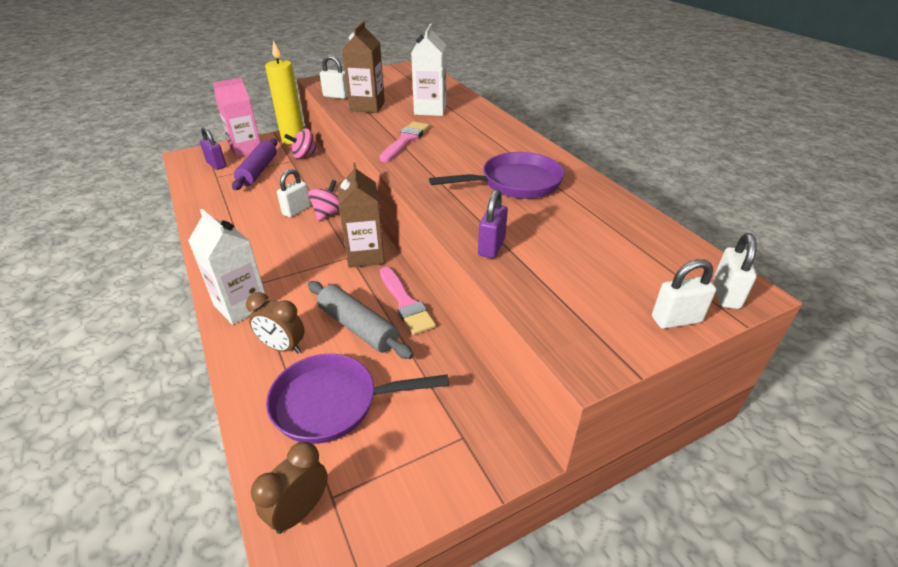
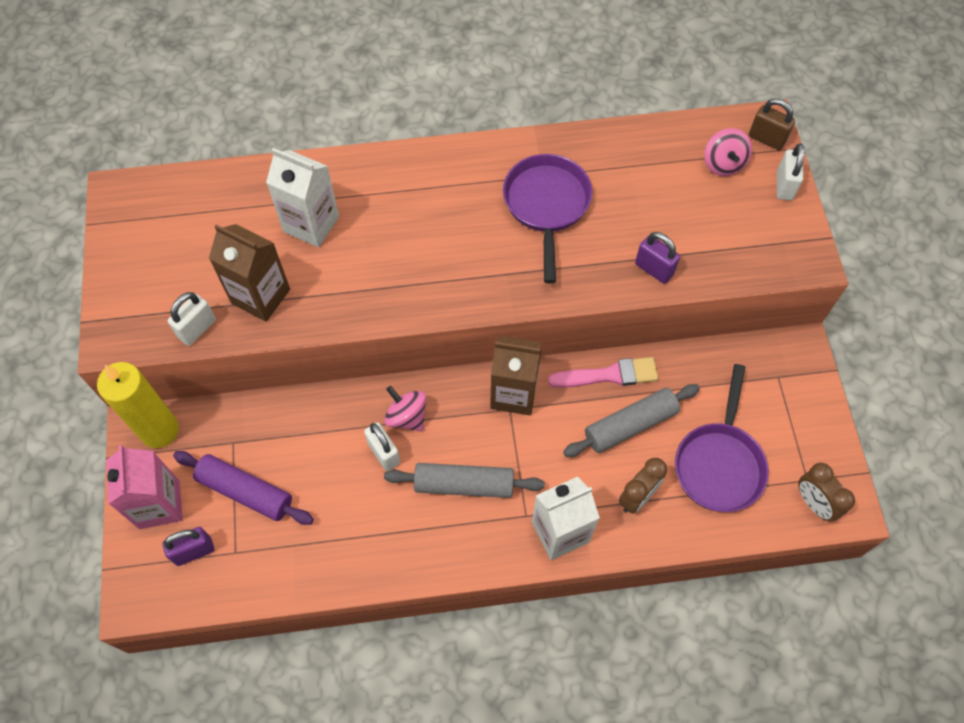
camera: 70 degrees left, 25 degrees up
pink spinning top [284,128,319,159] -> pink spinning top moved to [704,128,752,176]
pink brush [379,122,430,162] -> none
white padlock [713,233,757,309] -> brown padlock [749,99,795,150]
none -> grey rolling pin [384,463,544,498]

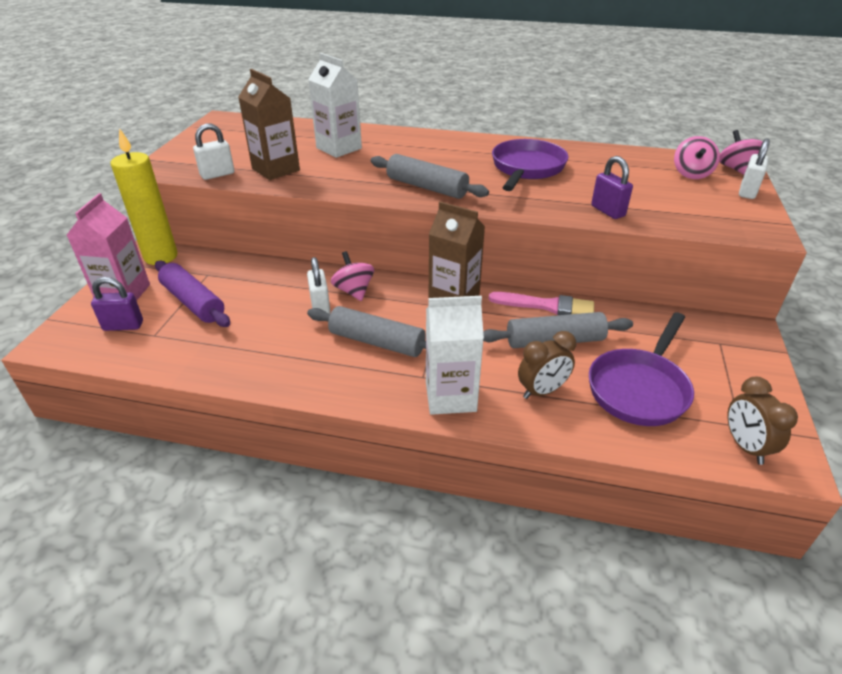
camera: 20 degrees right, 25 degrees down
brown padlock [749,99,795,150] -> pink spinning top [719,130,762,175]
none -> grey rolling pin [371,154,489,199]

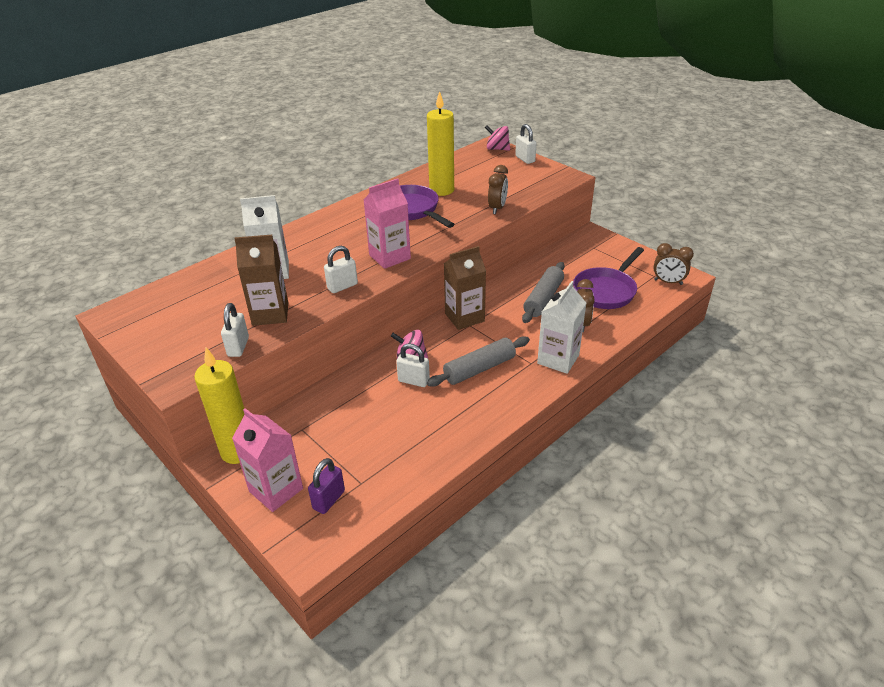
camera: 55 degrees left, 0 degrees up
purple rolling pin [155,261,230,327] -> none
grey rolling pin [371,154,489,199] -> pink carton [364,178,411,269]
pink brush [488,292,594,315] -> none
purple pan [589,312,694,426] -> purple pan turned 60 degrees clockwise [573,247,644,309]
purple padlock [591,156,633,219] -> brown clock [488,165,508,214]
pink spinning top [674,136,720,179] -> none
none -> white padlock [324,246,358,293]
none -> yellow candle [427,91,454,196]

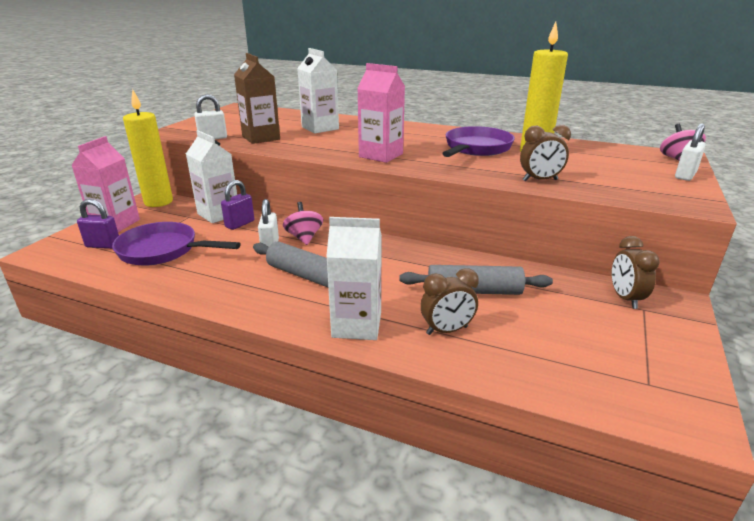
camera: 65 degrees right, 10 degrees down
white padlock [324,246,358,293] -> none
brown carton [444,246,486,330] -> none
purple pan [573,247,644,309] -> purple pan moved to [112,222,241,265]
brown clock [654,243,694,285] -> brown clock moved to [612,236,660,309]
none -> white carton [186,130,237,223]
none -> purple padlock [221,180,254,230]

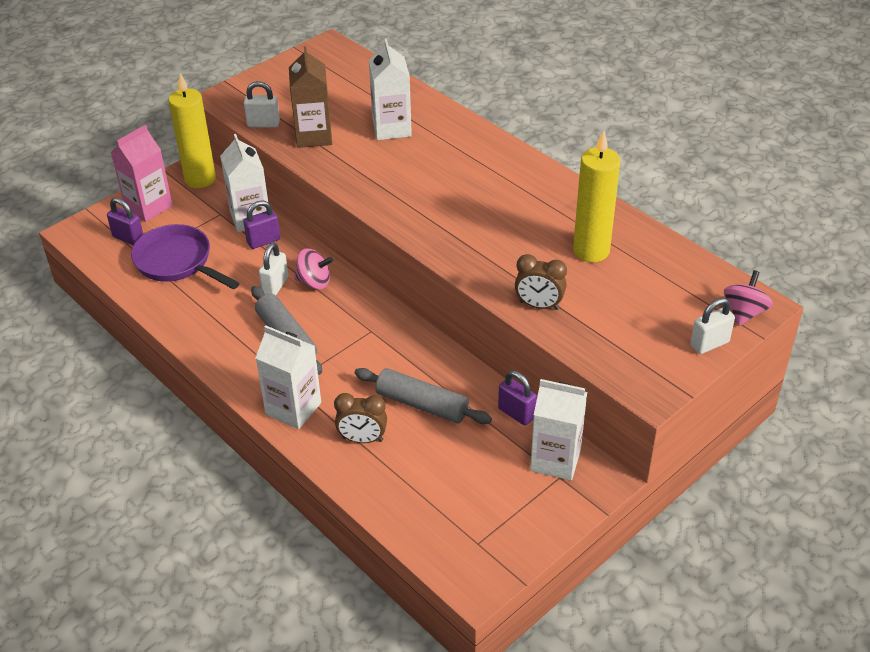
camera: 25 degrees right, 15 degrees up
pink spinning top [283,202,323,245] -> pink spinning top turned 90 degrees clockwise [294,249,333,289]
pink carton [357,63,405,163] -> none
purple pan [442,126,515,157] -> none
brown clock [612,236,660,309] -> white carton [530,379,587,480]
none -> purple padlock [498,371,537,426]

